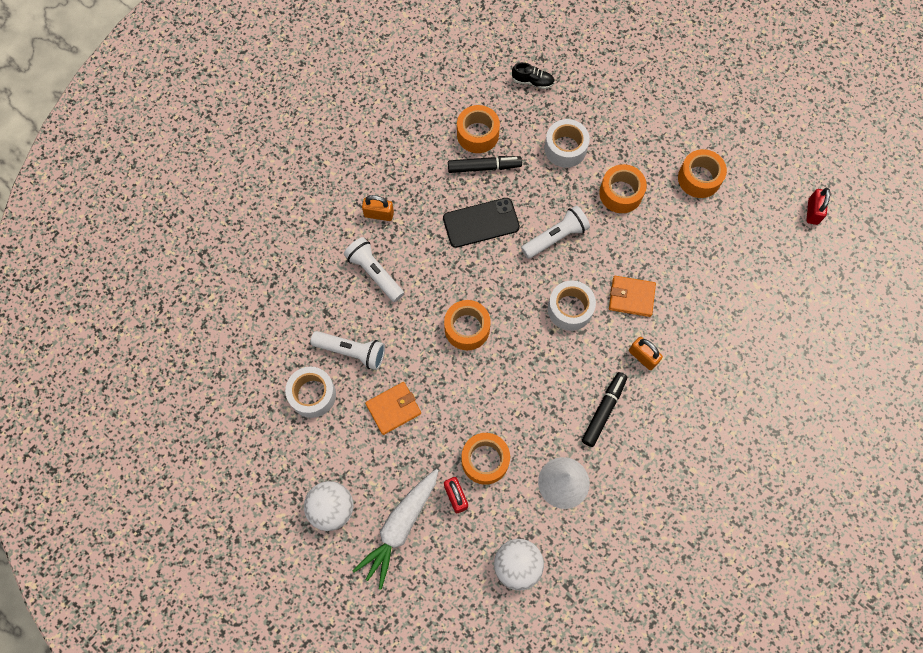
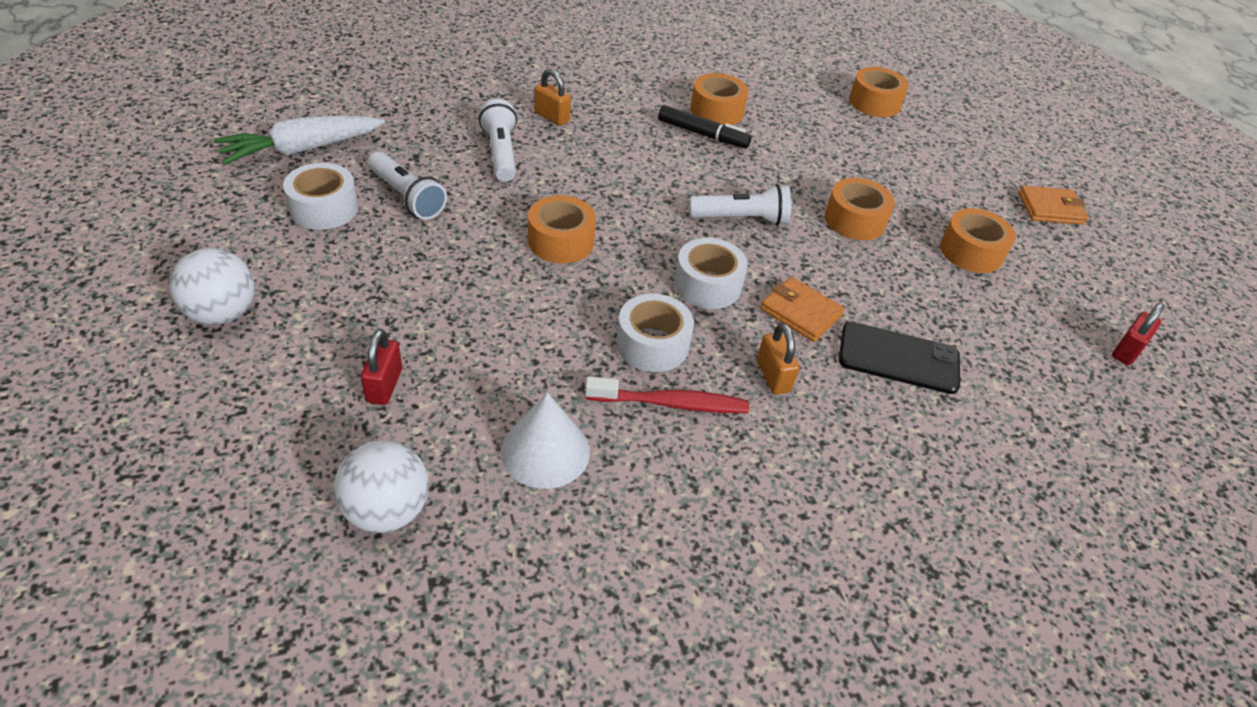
camera: 25 degrees right, 25 degrees down
white carrot [352,469,439,589] -> white carrot moved to [214,116,385,165]
orange wallet [365,382,421,435] -> orange wallet moved to [1018,186,1089,225]
black phone [443,198,520,248] -> black phone moved to [838,322,960,394]
orange tape [462,433,510,485] -> orange tape moved to [849,67,909,117]
black shoe [512,62,555,89] -> none
white tape [544,119,590,168] -> white tape moved to [616,294,694,372]
black marker [582,372,627,447] -> red toothbrush [585,376,749,413]

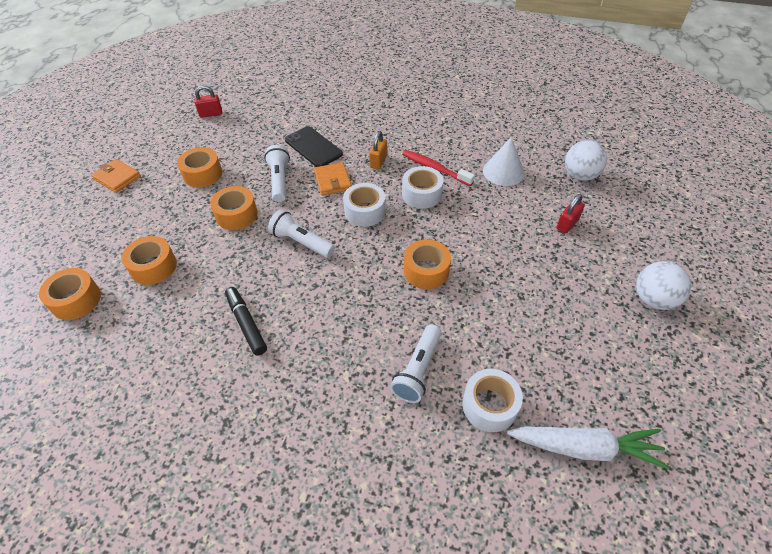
camera: 140 degrees left, 5 degrees up
white tape [283,163,358,230] -> white tape moved to [462,369,523,432]
white flashlight [368,152,447,220] -> white flashlight moved to [264,145,290,202]
orange padlock [534,69,571,126] -> none
orange tape [690,73,749,125] -> orange tape moved to [122,236,177,285]

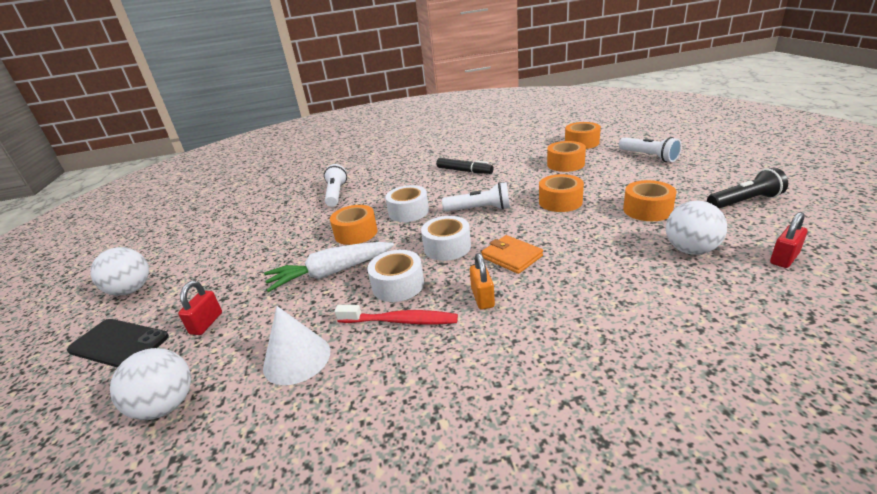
camera: 155 degrees right, 20 degrees down
orange wallet [91,159,141,193] -> none
white flashlight [264,145,290,202] -> white flashlight moved to [619,137,682,162]
black phone [285,126,343,167] -> black phone moved to [67,319,169,368]
white tape [462,369,523,432] -> white tape moved to [385,185,429,222]
white carrot [507,426,670,470] -> white carrot moved to [264,242,394,292]
none -> white ball [666,201,727,255]
none -> black flashlight [707,168,788,208]

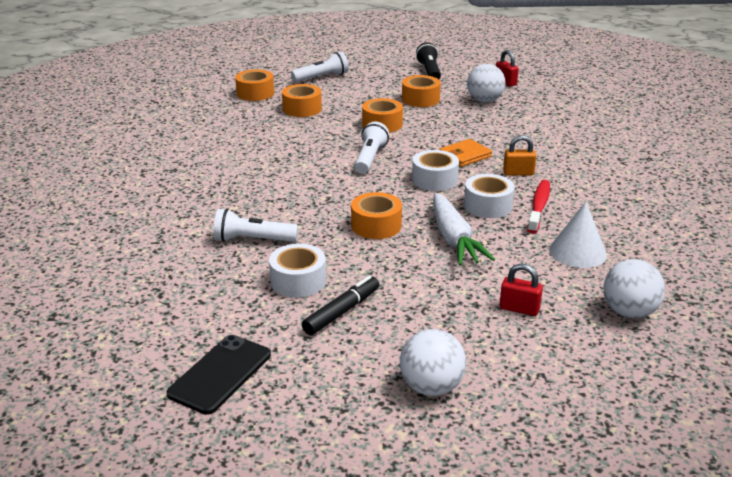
camera: 85 degrees left, 0 degrees up
black phone [67,319,169,368] -> black phone moved to [166,335,271,415]
white tape [385,185,429,222] -> white tape moved to [269,244,326,298]
black marker [436,158,494,174] -> black marker moved to [302,276,379,335]

